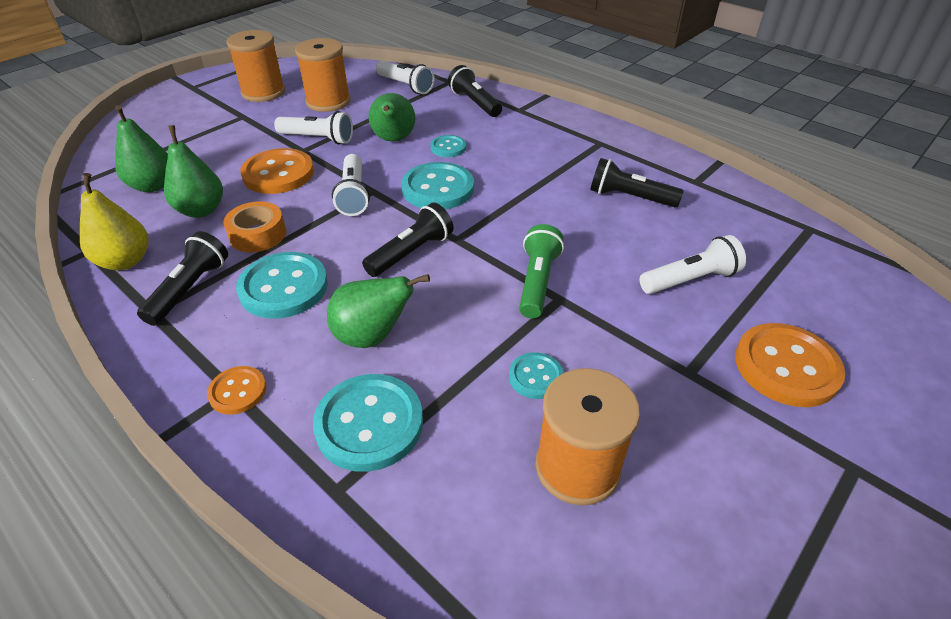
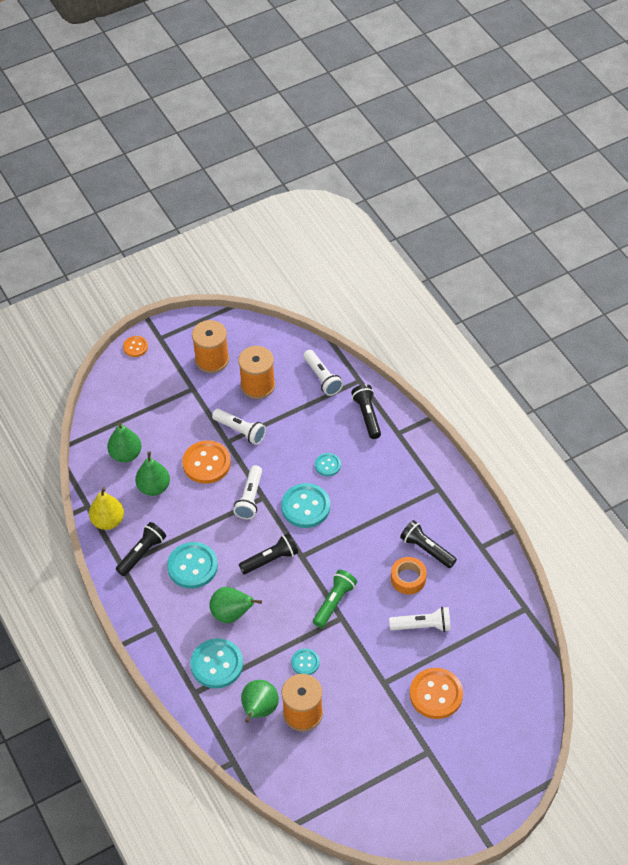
camera: 20 degrees right, 10 degrees up
orange button [207,366,266,415] -> orange button moved to [123,336,148,357]
orange tape [223,201,286,252] -> orange tape moved to [391,557,427,594]
green pear [369,93,416,142] -> green pear moved to [241,680,279,723]

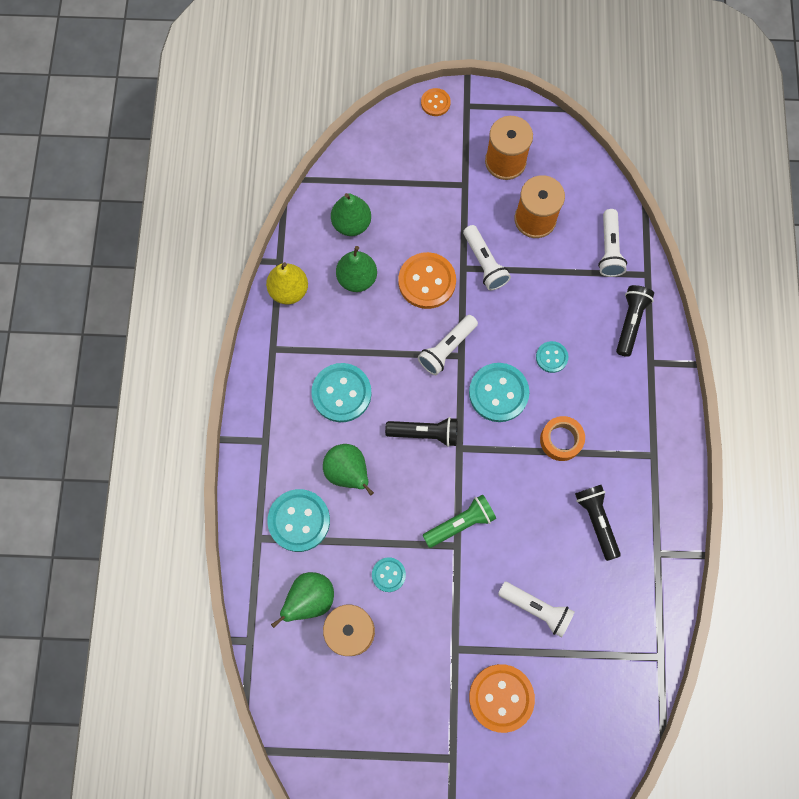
camera: 30 degrees right, 20 degrees up
black flashlight [116,522,166,576] -> none
orange tape [391,557,427,594] -> orange tape moved to [540,416,585,461]

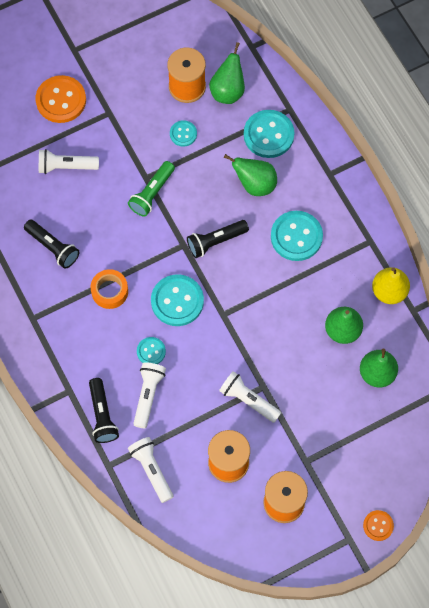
camera: 150 degrees right, 5 degrees down
orange button [398,252,456,309] -> none
white flashlight [418,315,478,375] -> white flashlight moved to [133,362,166,428]

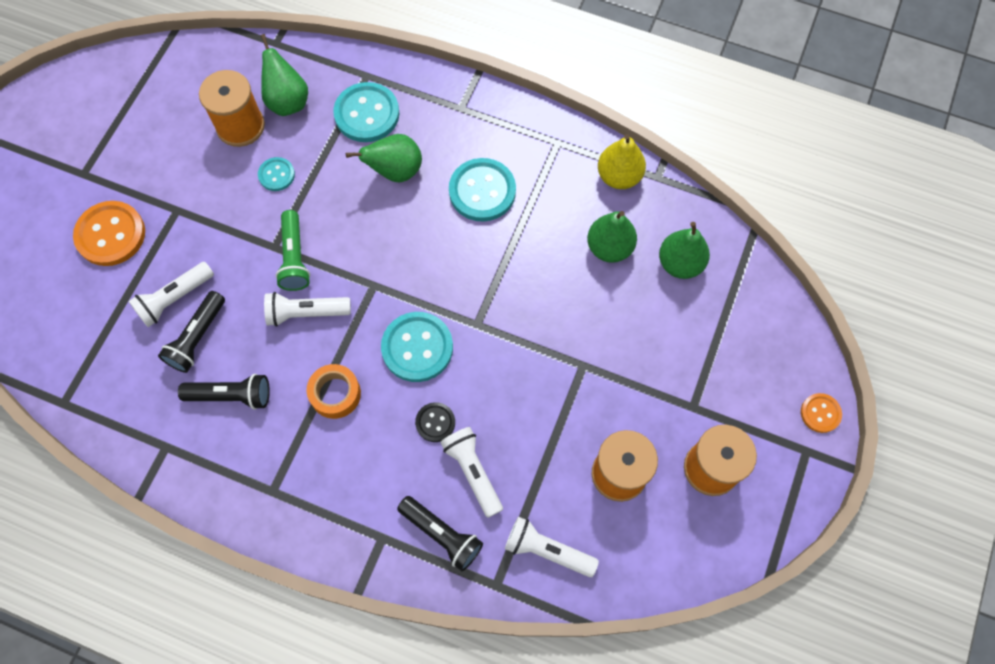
camera: 40 degrees left, 0 degrees up
turquoise button [137,337,166,364] -> black button [415,402,455,442]
black flashlight [187,220,249,258] -> black flashlight moved to [158,291,225,373]
white flashlight [219,371,281,423] -> white flashlight moved to [264,292,351,326]

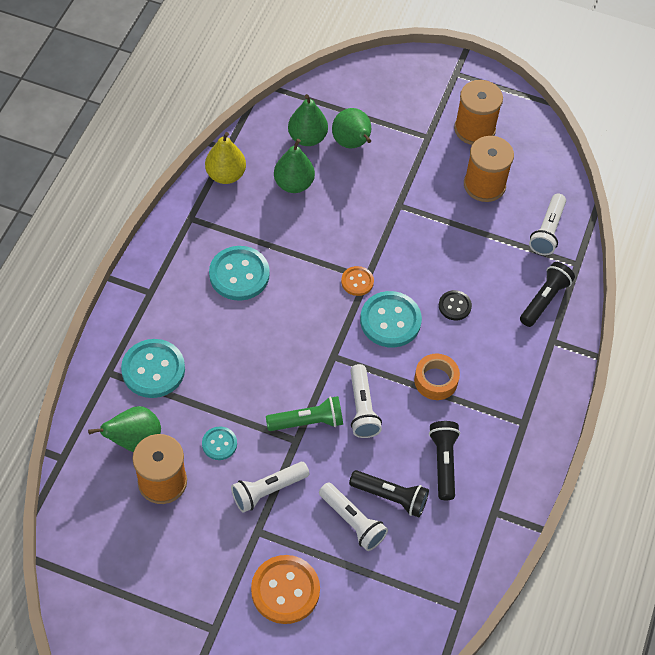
camera: 95 degrees left, 10 degrees down
green pear [346,134,422,183] -> green pear moved to [332,108,371,148]
white flashlight [440,427,503,518] -> white flashlight moved to [231,462,310,513]
orange button [801,393,842,433] -> orange button moved to [341,266,374,296]

